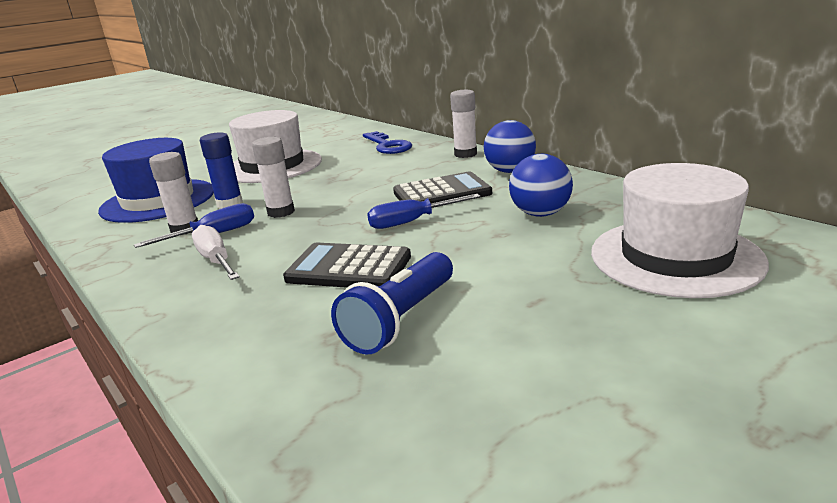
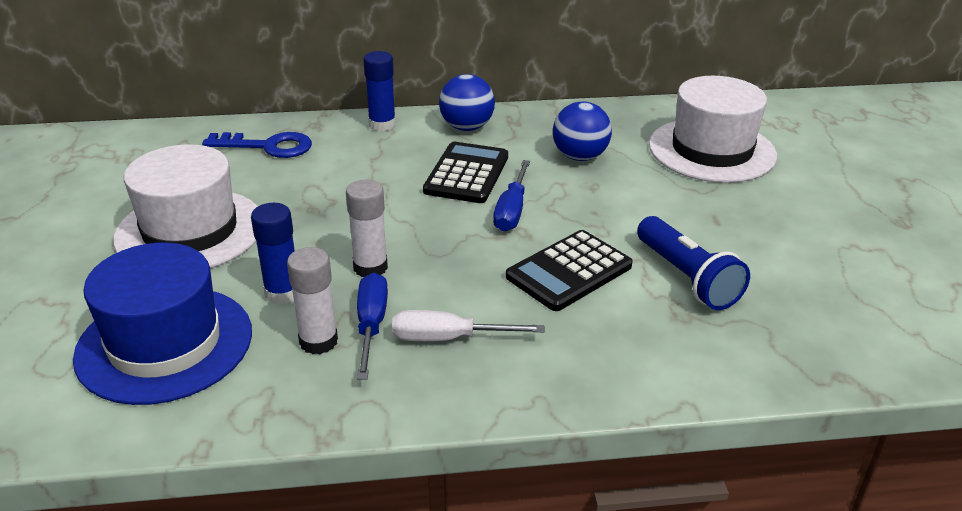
camera: 60 degrees left, 10 degrees up
white glue stick [450,90,477,158] -> blue glue stick [363,51,396,131]

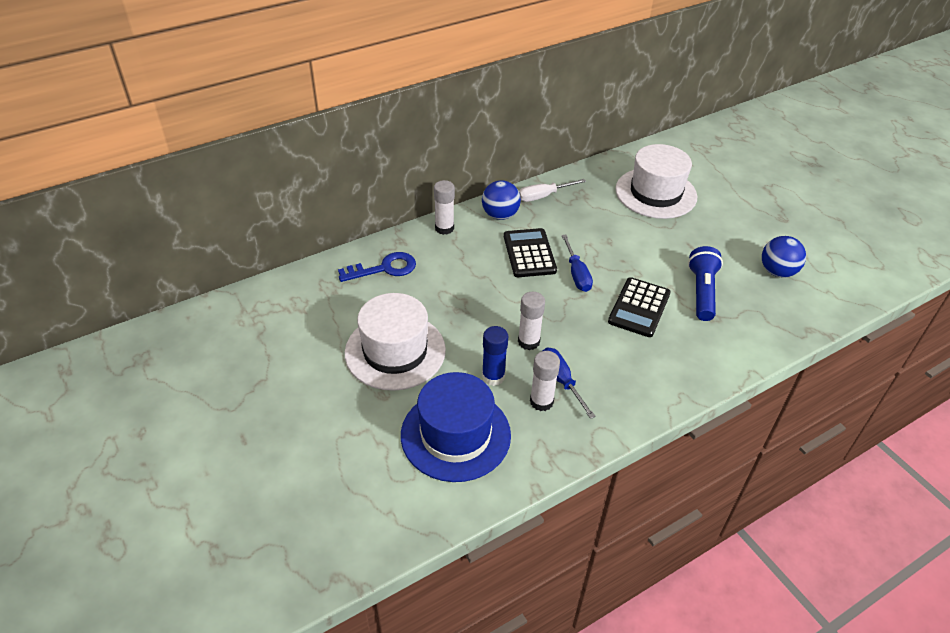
camera: 25 degrees left, 10 degrees up
blue glue stick [363,51,396,131] -> white glue stick [434,180,455,235]
white screwdriver [392,310,545,341] -> white screwdriver moved to [519,179,586,202]
blue ball [553,102,612,161] -> blue ball moved to [762,236,806,278]
blue flashlight [637,216,750,310] -> blue flashlight turned 120 degrees counterclockwise [688,246,723,321]

